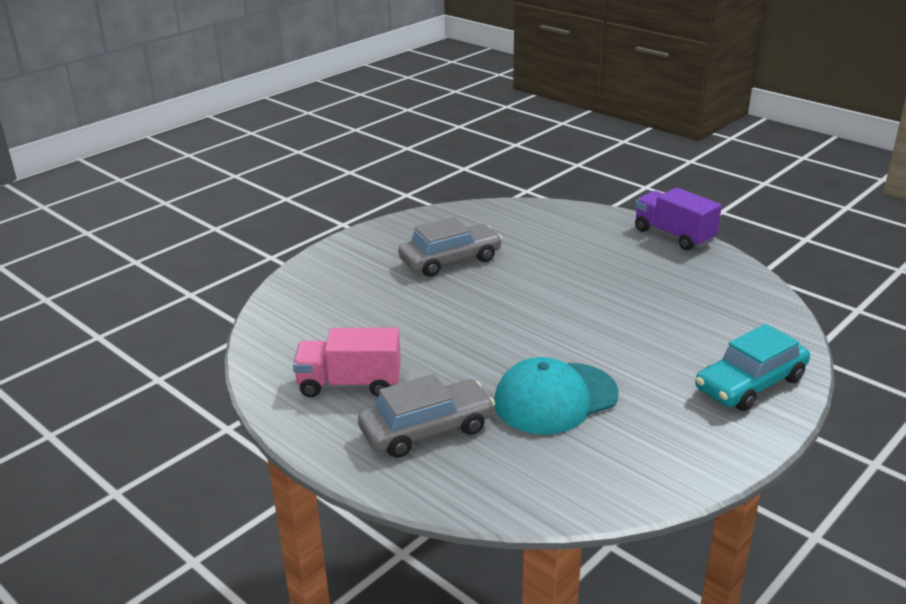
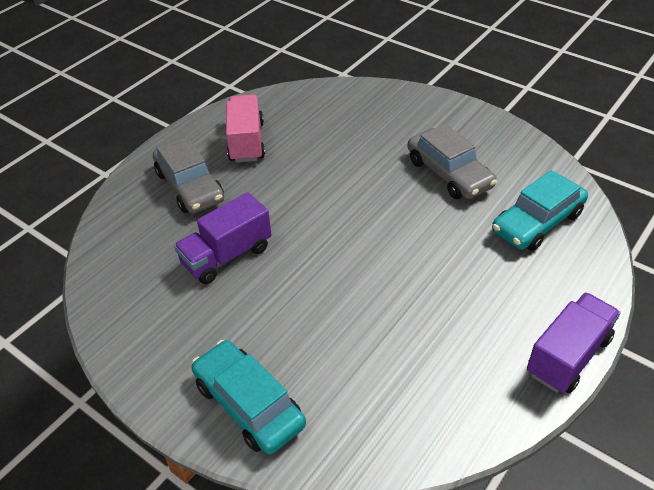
camera: 85 degrees right, 15 degrees up
turquoise cap [494,357,619,435] -> purple truck [174,192,272,284]
none -> turquoise car [492,170,588,251]

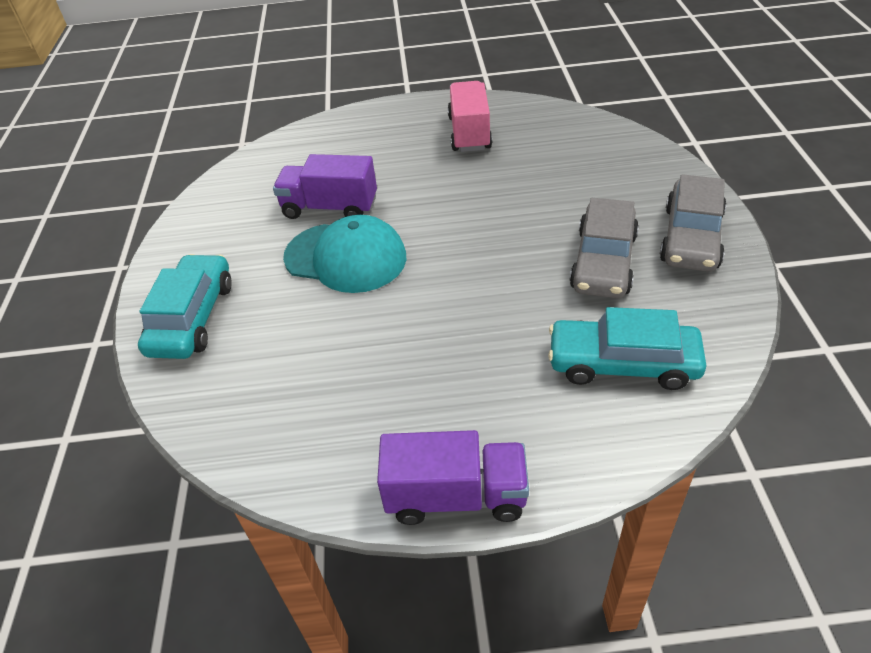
camera: 50 degrees right, 0 degrees up
grey car [153,137,224,214] -> grey car moved to [660,174,727,272]
pink truck [226,94,265,163] -> pink truck turned 45 degrees counterclockwise [447,81,492,152]
none -> turquoise cap [283,215,407,293]

